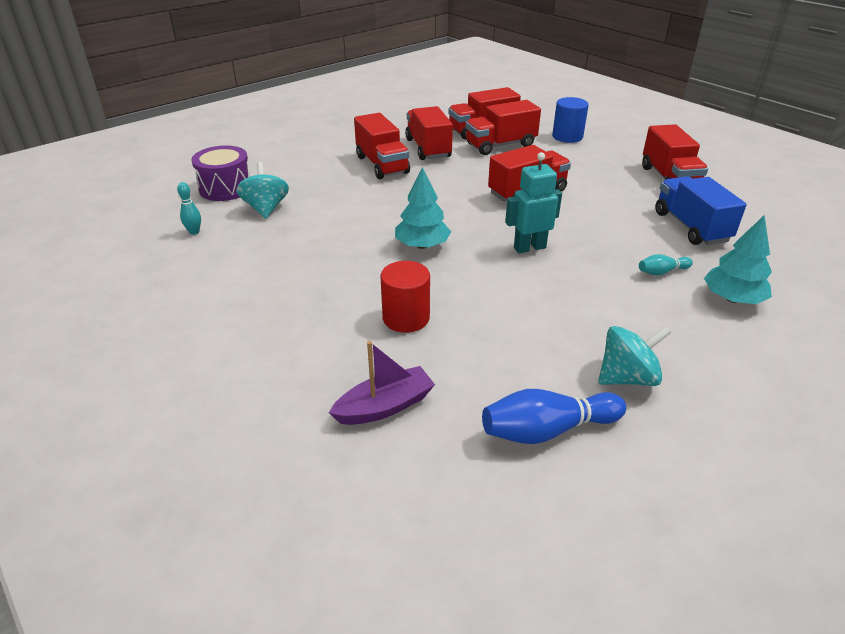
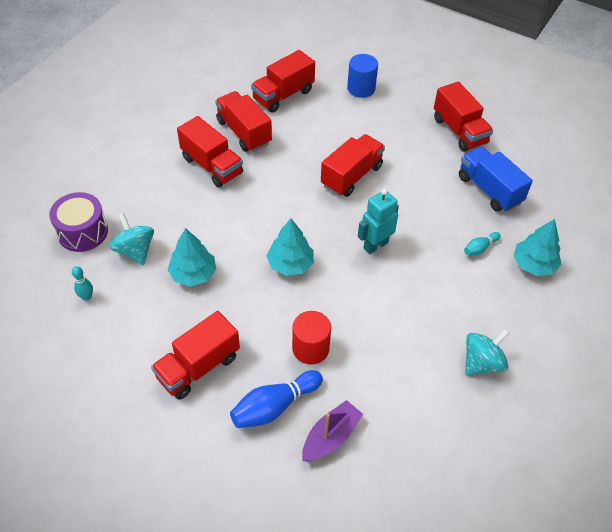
camera: 20 degrees left, 15 degrees up
red truck [466,100,541,155] -> red truck moved to [151,311,240,400]
blue bowling pin [482,389,626,444] -> blue bowling pin moved to [230,370,323,428]
none -> turquoise tree [167,228,216,287]

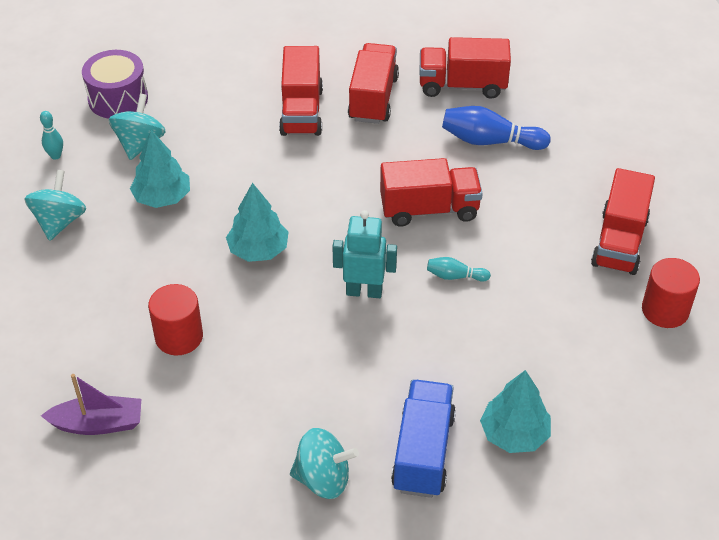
camera: 45 degrees right, 5 degrees down
red truck [151,311,240,400] -> none
blue bowling pin [230,370,323,428] -> blue bowling pin moved to [442,106,551,150]
blue cylinder [347,54,378,98] -> none
blue truck [459,146,533,212] -> blue truck moved to [391,380,456,498]
turquoise bowling pin [464,232,500,255] -> turquoise bowling pin moved to [427,257,491,282]
none -> turquoise spinning top [24,170,86,241]
none -> red cylinder [642,258,700,328]

